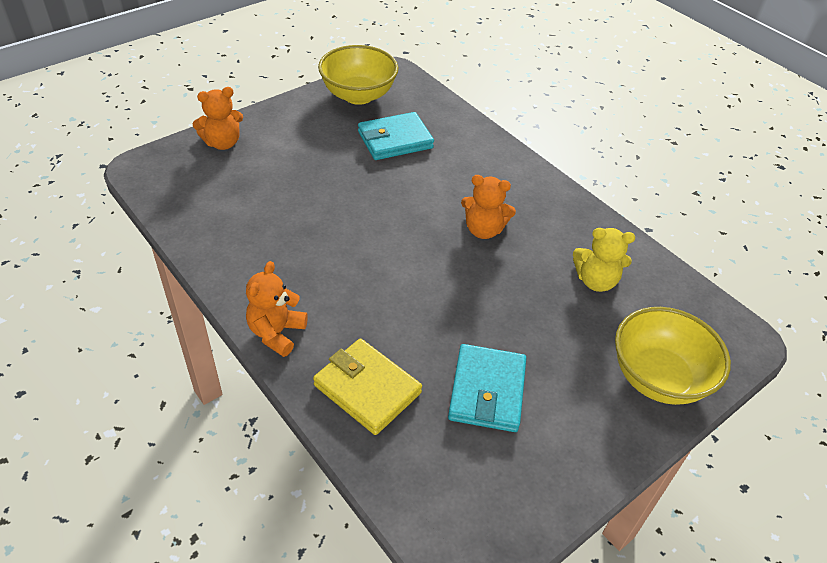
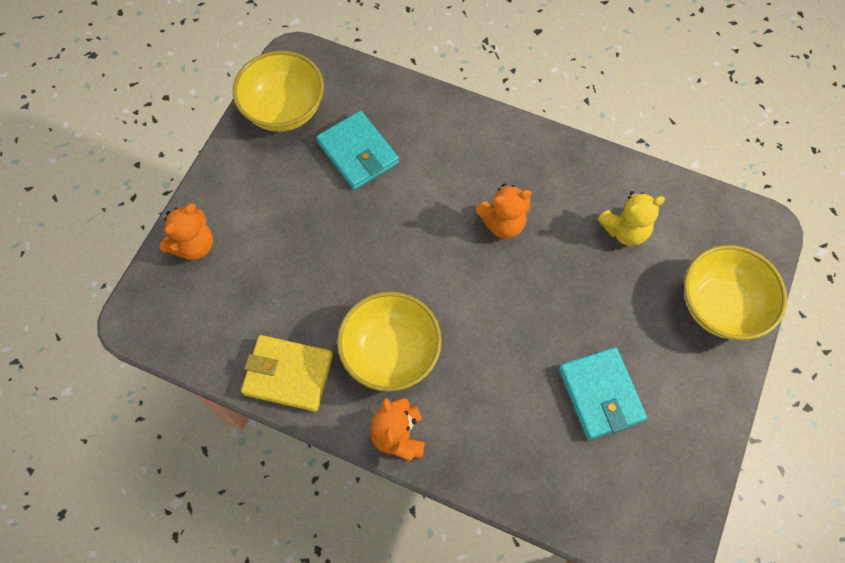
camera: 25 degrees left, 20 degrees up
yellow wallet [313,339,422,435] -> yellow wallet moved to [241,335,333,412]
turquoise wallet [358,112,434,160] -> turquoise wallet turned 75 degrees counterclockwise [316,111,399,190]
none -> yellow bowl [337,292,442,392]

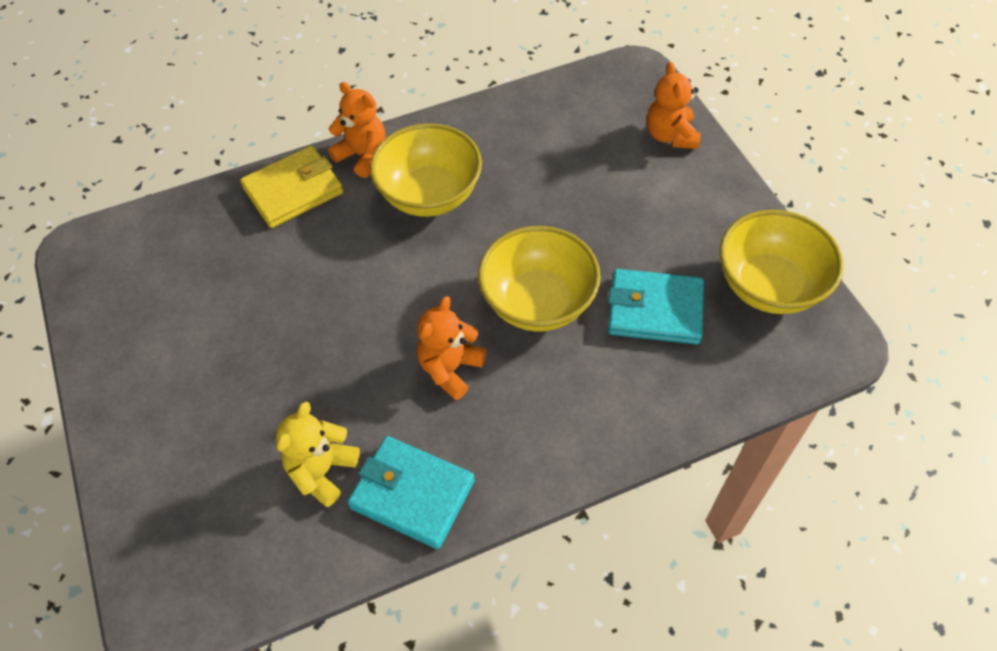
camera: 135 degrees right, 10 degrees down
yellow wallet [241,335,333,412] -> yellow wallet moved to [240,146,343,228]
turquoise wallet [559,347,647,440] -> turquoise wallet moved to [347,436,475,549]
yellow bowl [684,245,787,340] -> yellow bowl moved to [478,226,601,332]

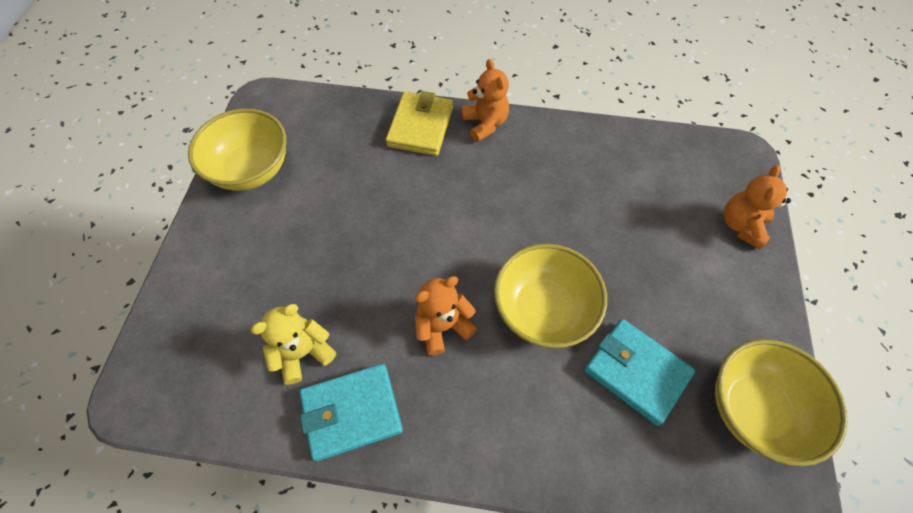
camera: 30 degrees right, 5 degrees up
yellow wallet [240,146,343,228] -> yellow wallet turned 75 degrees counterclockwise [386,91,453,156]
turquoise wallet [347,436,475,549] -> turquoise wallet turned 75 degrees counterclockwise [300,364,403,461]
yellow bowl [370,123,482,217] -> yellow bowl moved to [188,109,286,191]

